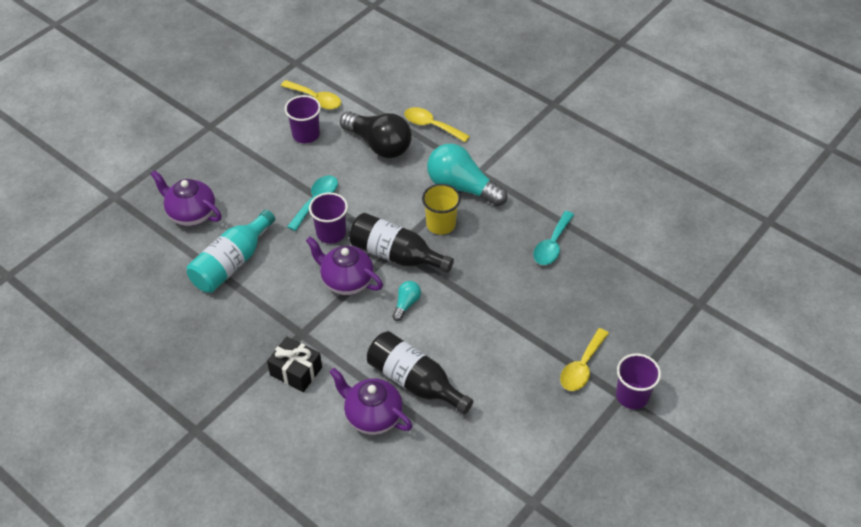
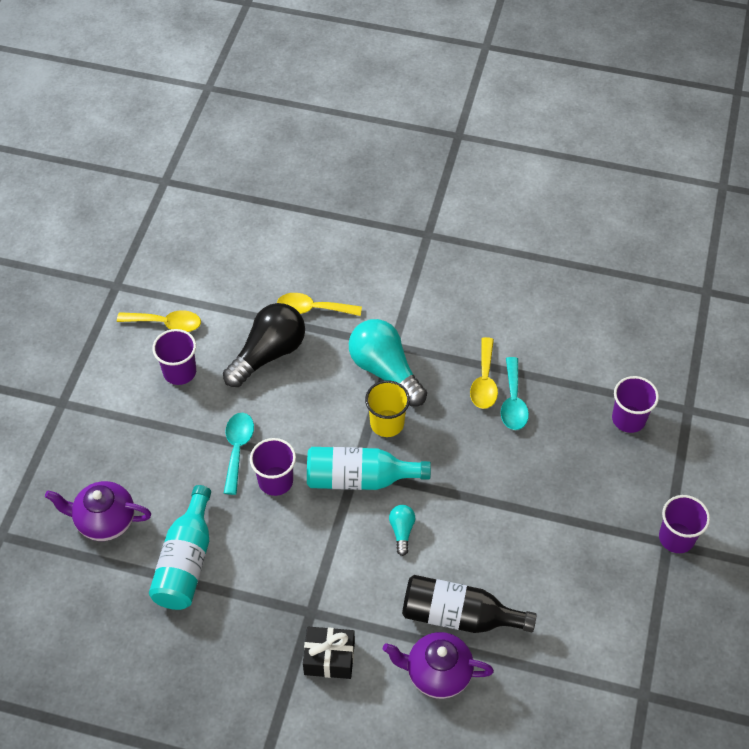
camera: 25 degrees left, 5 degrees up
purple teapot [306,237,383,295] -> none
black light bulb [340,112,412,158] -> black light bulb turned 60 degrees counterclockwise [223,303,305,387]
black bottle [349,213,454,273] -> turquoise bottle [307,447,431,490]
turquoise light bulb [427,144,507,206] -> turquoise light bulb turned 45 degrees clockwise [349,319,427,406]
yellow spoon [560,328,609,391] -> yellow spoon moved to [470,337,498,409]
none -> purple cup [612,376,659,433]

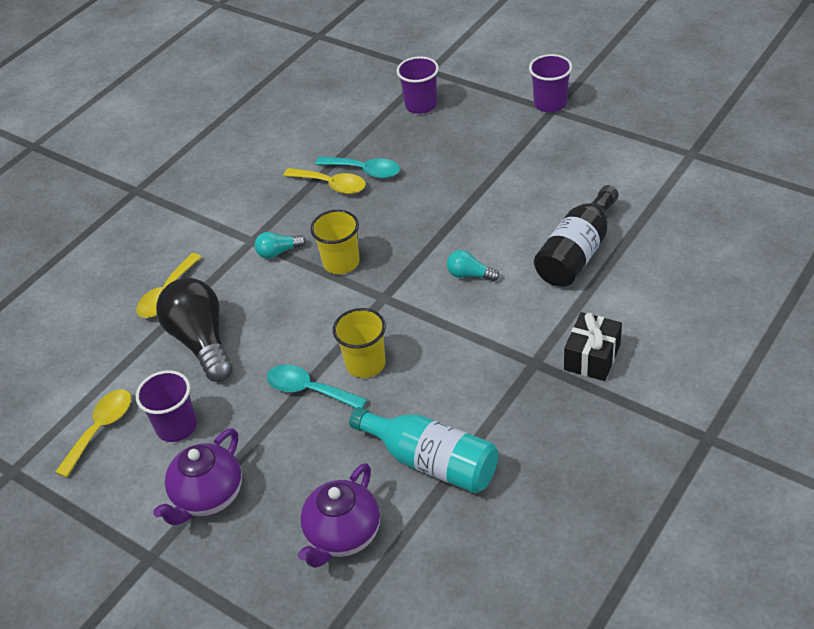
camera: 65 degrees left, 10 degrees down
purple cup [250,438,296,496] -> yellow cup [333,308,386,378]
turquoise bottle [307,447,431,490] -> none
turquoise light bulb [349,319,427,406] -> turquoise light bulb [255,232,306,259], size x0.46
purple teapot [383,632,494,699] -> purple teapot moved to [153,428,242,526]

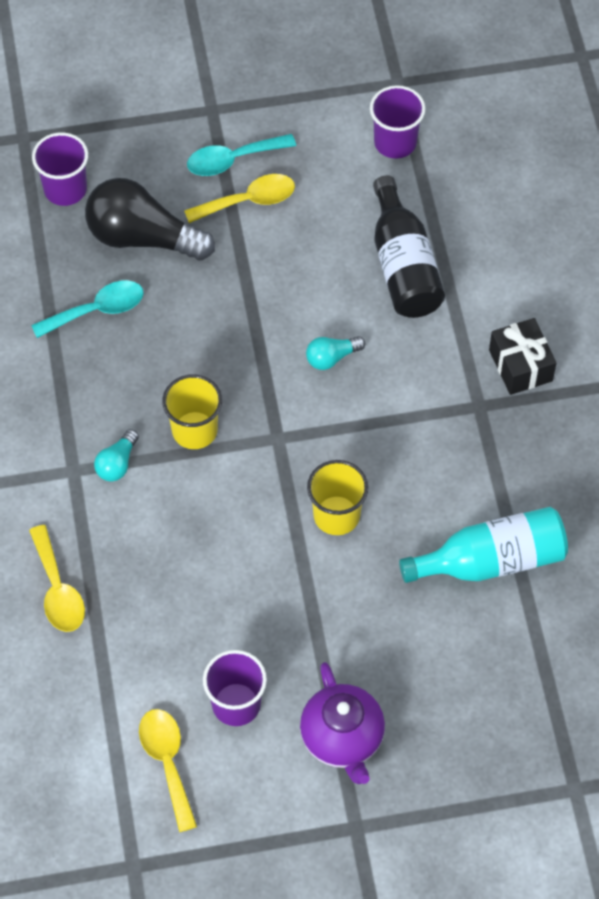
camera: 50 degrees left, 15 degrees up
black light bulb [156,278,233,382] -> black light bulb moved to [85,178,215,260]
turquoise spoon [266,365,367,408] -> turquoise spoon moved to [187,134,296,176]
yellow spoon [283,168,366,194] -> yellow spoon moved to [184,174,295,223]
purple teapot [298,463,380,568] -> none
purple cup [529,54,572,112] -> purple cup moved to [370,85,425,159]

